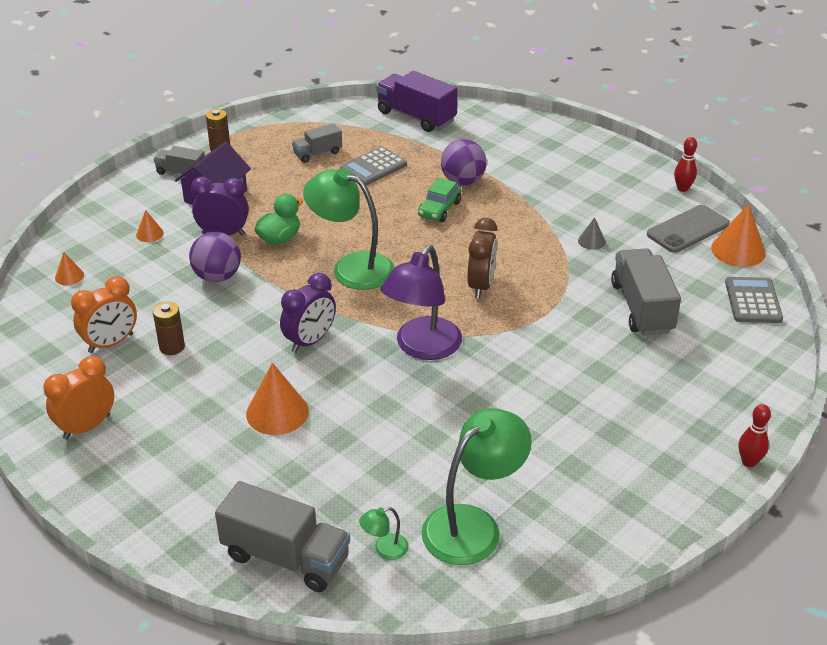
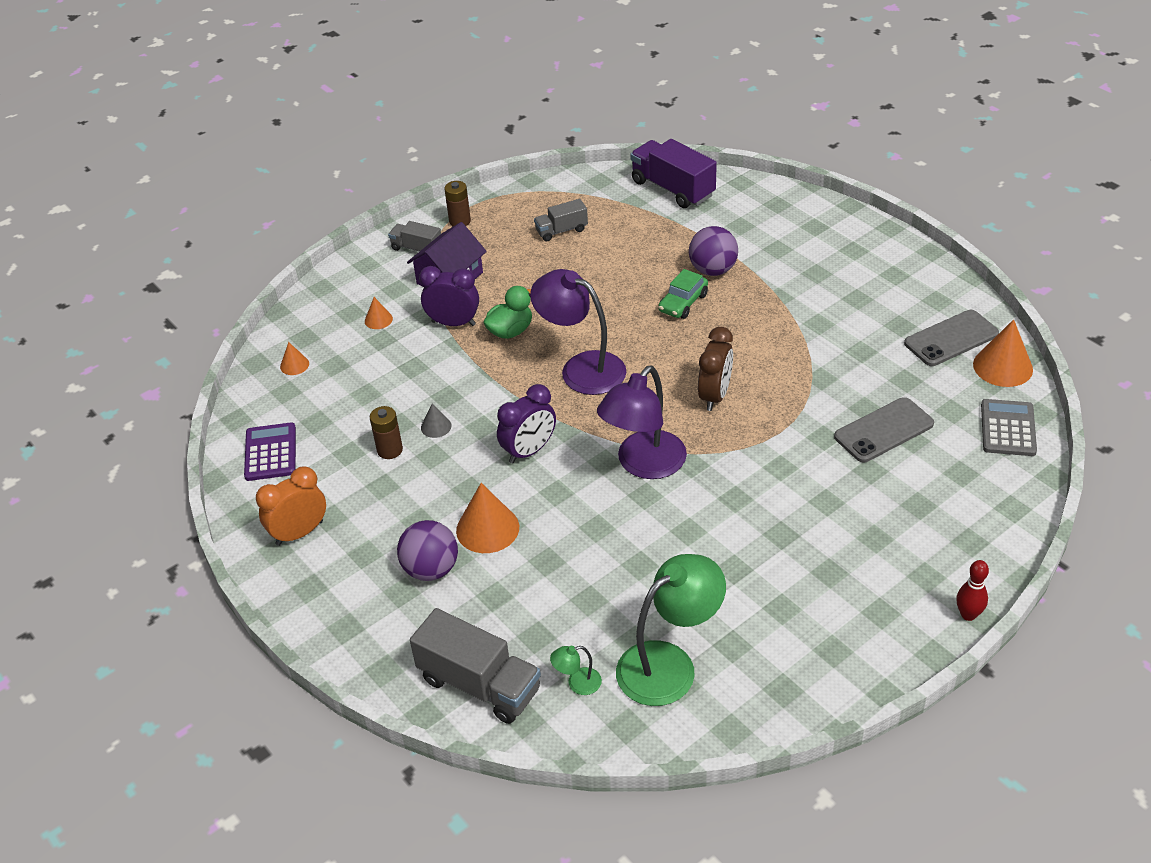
camera: 10 degrees right, 5 degrees up
orange clock [71,276,137,353] -> none
purple ball [189,232,241,282] -> purple ball moved to [397,520,458,581]
green lamp [303,168,395,290] -> purple lamp [530,269,626,395]
grey calculator [340,147,407,185] -> none
grey cone [578,217,606,250] -> grey cone moved to [421,403,451,438]
grey truck [611,248,681,335] -> grey phone [834,397,934,462]
red bowling pin [674,137,697,192] -> none
none -> purple calculator [244,422,296,481]

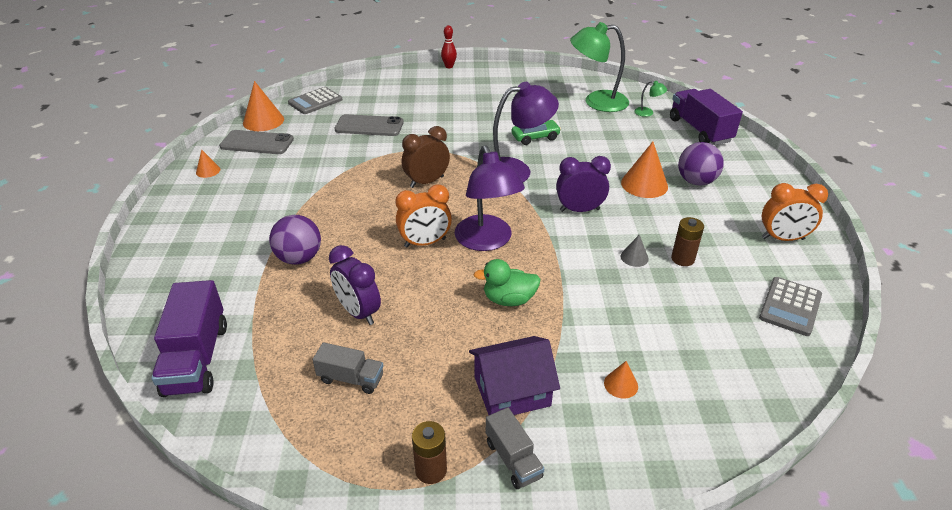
camera: 145 degrees left, 5 degrees down
purple calculator [244,422,296,481] -> grey calculator [759,277,822,336]
orange cone [280,342,309,375] -> orange cone moved to [196,149,220,178]
grey truck [410,608,541,724] -> purple truck [670,89,743,145]
purple clock [419,266,479,326] -> purple clock moved to [329,245,381,325]
green car [658,269,708,319] -> green car moved to [512,120,561,145]
none -> orange clock [395,184,452,247]

